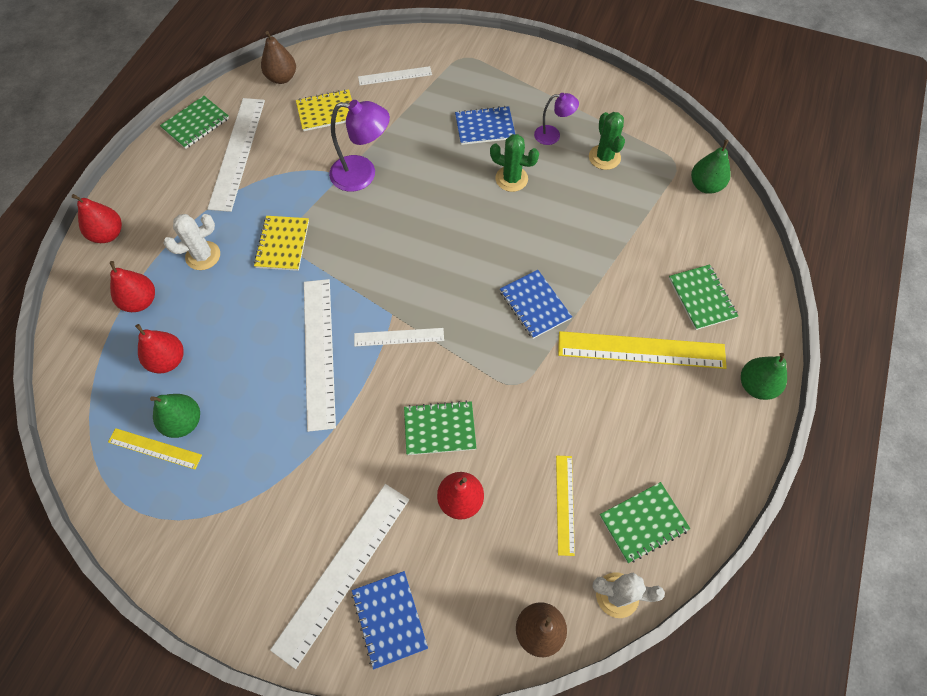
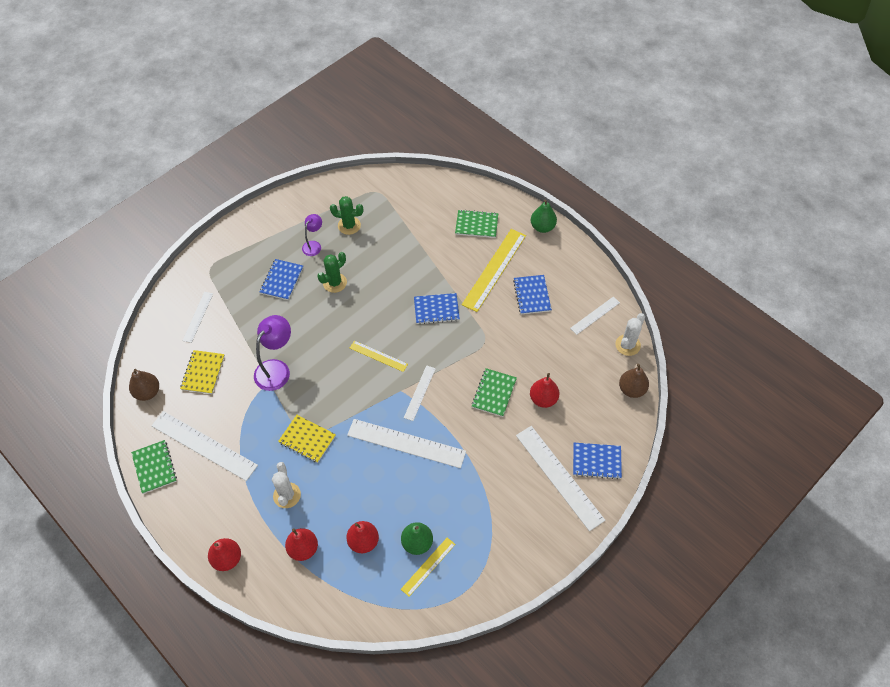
camera: 65 degrees left, 5 degrees down
yellow ruler [556,456,575,556] -> yellow ruler moved to [350,341,408,372]
green notebook [600,482,691,563] -> white ruler [570,297,620,335]
green pear [691,139,731,194] -> none
none -> blue notebook [513,275,552,314]

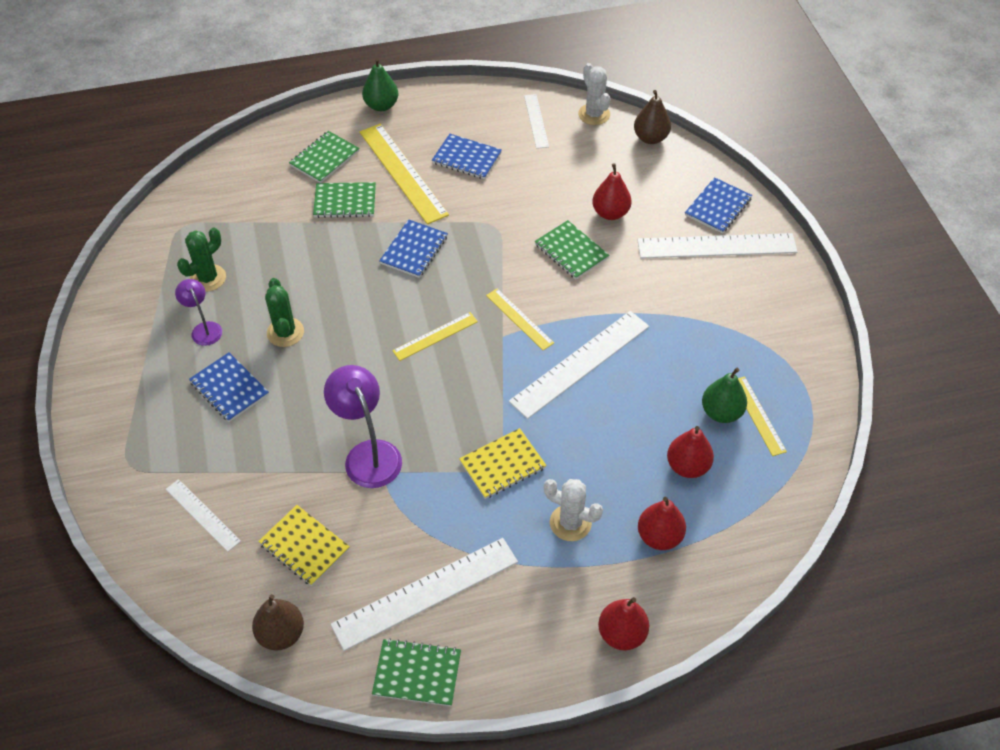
camera: 60 degrees left, 5 degrees down
white ruler [404,365,436,421] -> yellow ruler [486,289,554,350]
none -> green notebook [313,182,376,218]

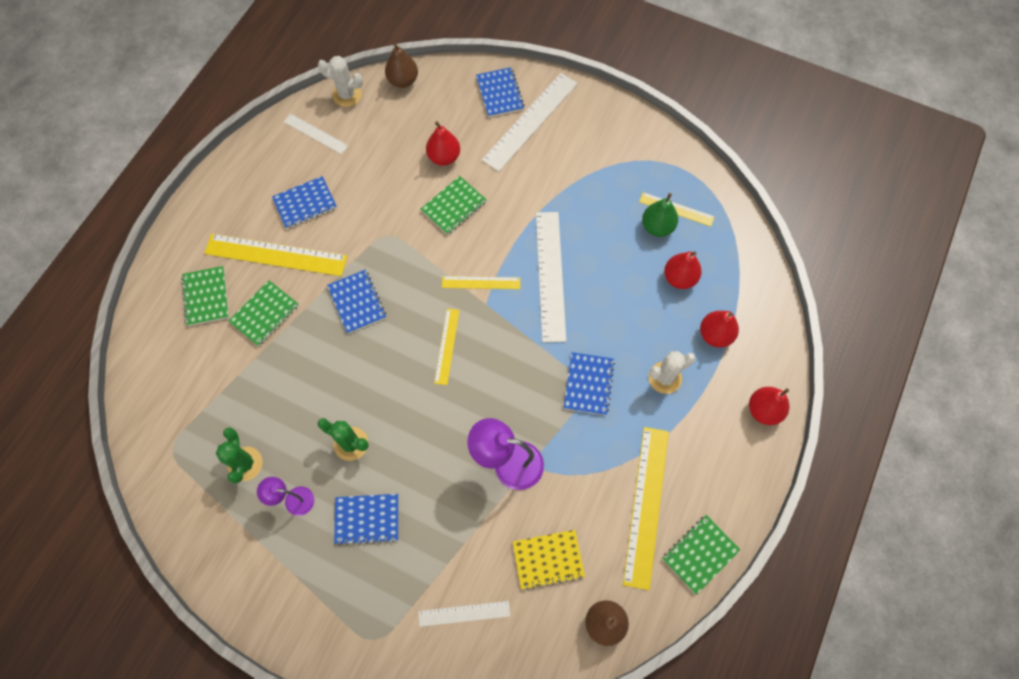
camera: 50 degrees left, 15 degrees up
white ruler [330,538,518,651] -> yellow ruler [623,427,669,590]
green pear [362,58,398,111] -> none
yellow notebook [459,428,547,499] -> blue notebook [564,352,615,415]
green notebook [535,220,610,279] -> green notebook turned 45 degrees counterclockwise [421,176,487,235]

